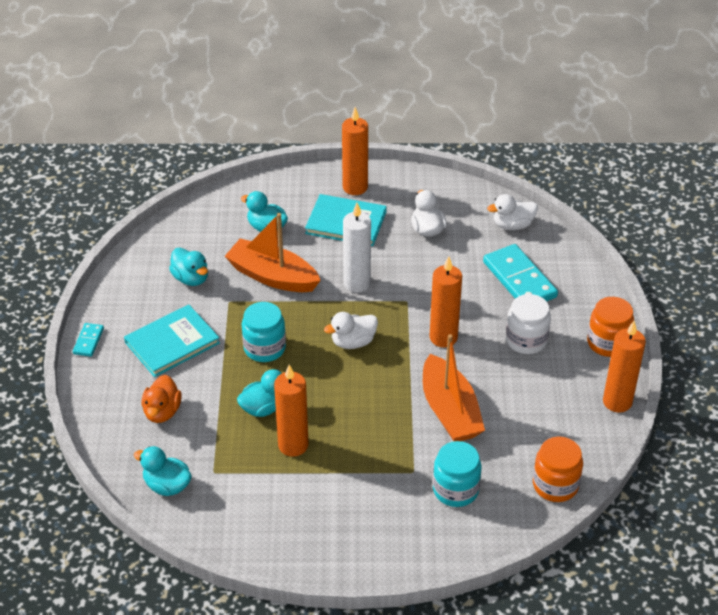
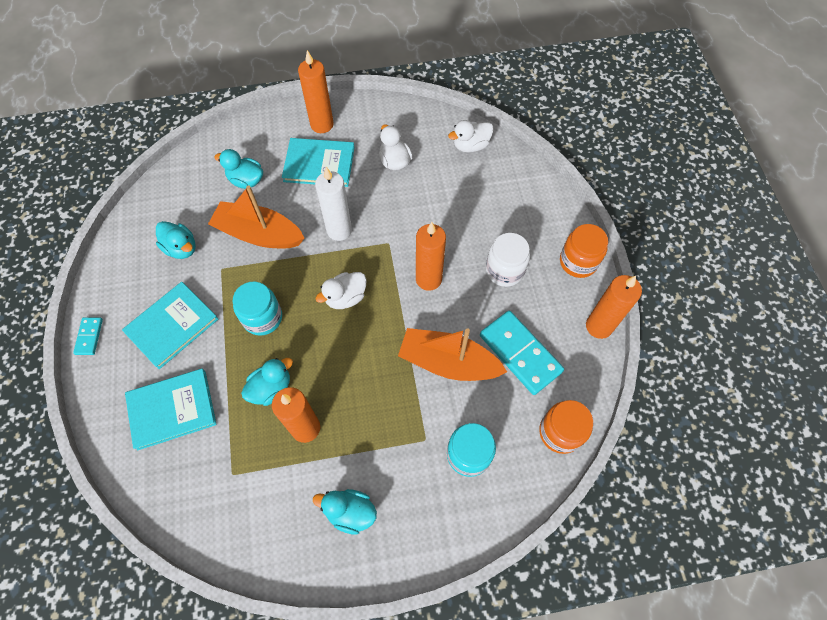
camera: 10 degrees left, 20 degrees up
turquoise duck [134,446,192,496] -> turquoise duck moved to [313,489,377,535]
orange duck [142,375,182,423] -> turquoise book [125,369,217,451]
orange boat [423,334,485,441] -> orange boat turned 135 degrees clockwise [398,328,507,381]
turquoise domino [483,244,558,301] -> turquoise domino moved to [480,311,564,395]

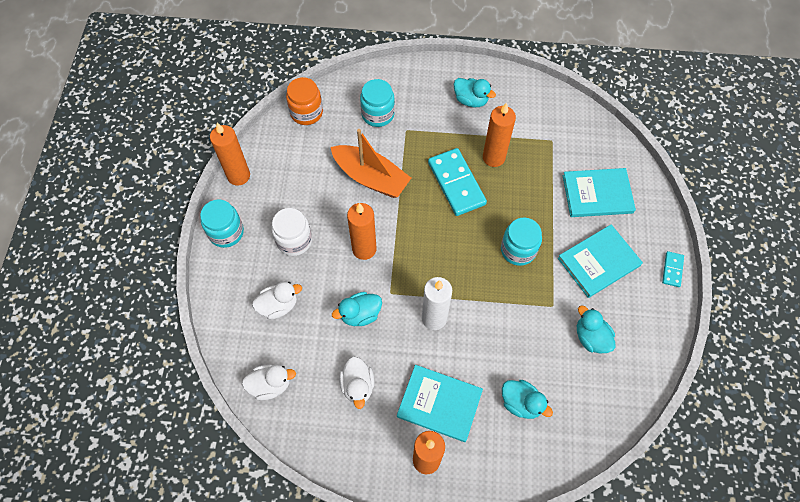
camera: 165 degrees left, 0 degrees up
orange boat [208,185,304,248] -> none
turquoise duck [241,358,293,406] -> turquoise duck moved to [332,292,382,326]
white duck [316,272,366,309] -> white duck moved to [252,282,302,319]
turquoise domino [480,311,564,395] -> turquoise domino moved to [428,148,487,216]
orange jar [560,224,608,278] -> turquoise jar [200,199,244,248]

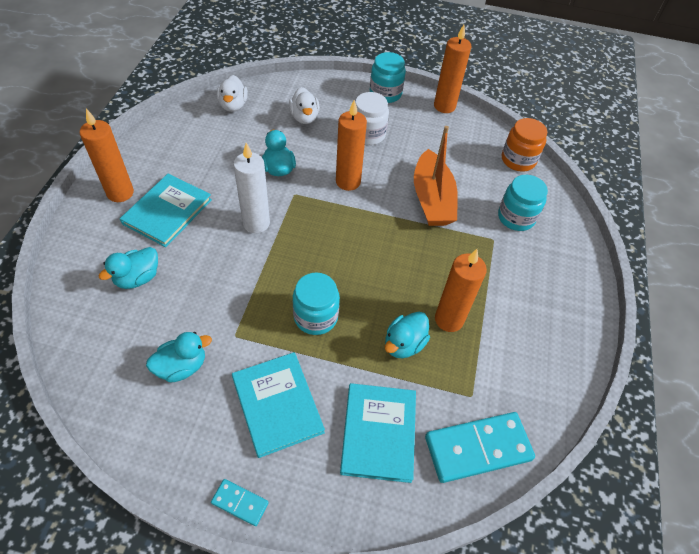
camera: 95 degrees right, 10 degrees down
orange boat [331,129,411,198] -> orange boat turned 45 degrees counterclockwise [414,126,458,226]
white duck [339,356,375,409] -> none
turquoise domino [428,148,487,216] -> turquoise domino moved to [425,412,535,483]
turquoise duck [453,78,496,107] -> turquoise duck moved to [385,312,430,358]

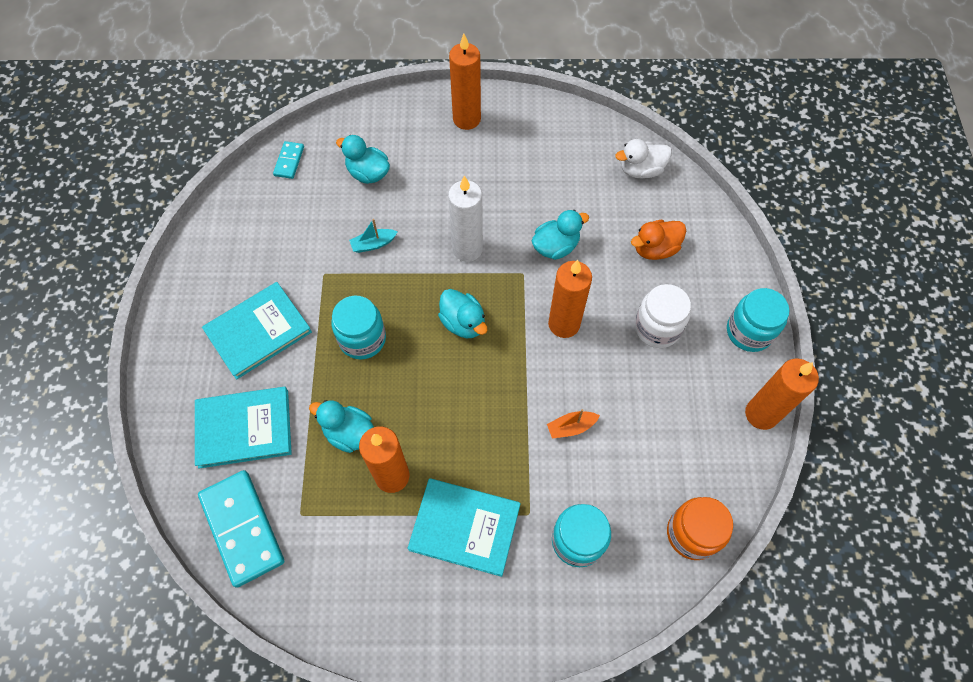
camera: 80 degrees right, 10 degrees up
turquoise book [120,174,212,247] -> turquoise book moved to [407,478,521,577]
turquoise duck [146,332,212,383] -> turquoise duck moved to [438,289,487,338]
turquoise domino [211,479,269,526] -> turquoise domino moved to [273,141,304,179]
white duck [289,87,320,124] -> orange duck [631,220,686,260]
orange boat [414,126,458,226] -> orange boat [547,409,600,439], size x0.42
none -> turquoise boat [349,219,397,253]

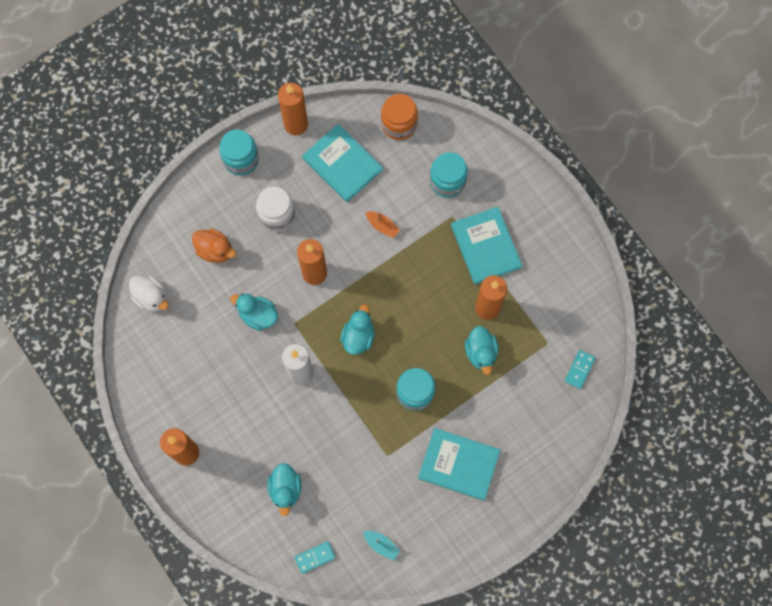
camera: 125 degrees left, 10 degrees up
turquoise book [195,387,292,469] -> turquoise book moved to [302,124,383,202]
turquoise domino [198,470,284,588] -> turquoise domino [565,350,595,389], size x0.49
turquoise boat [349,219,397,253] -> turquoise boat moved to [363,531,401,561]

